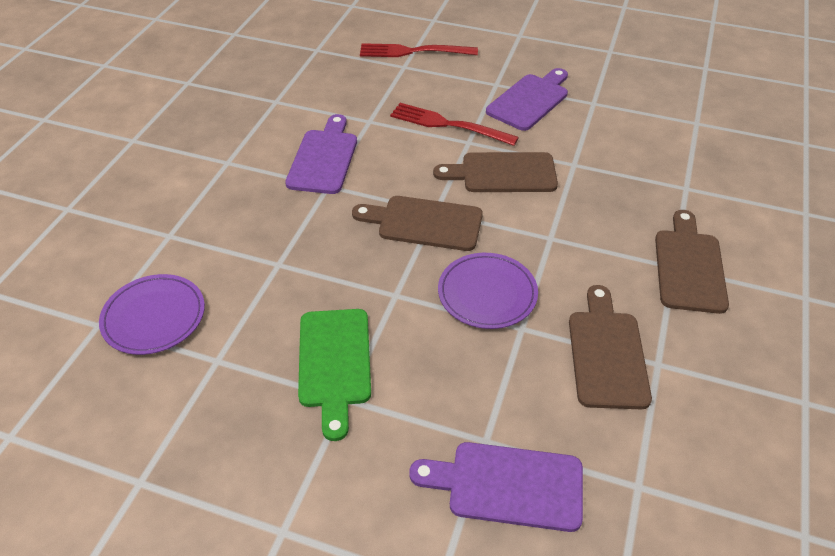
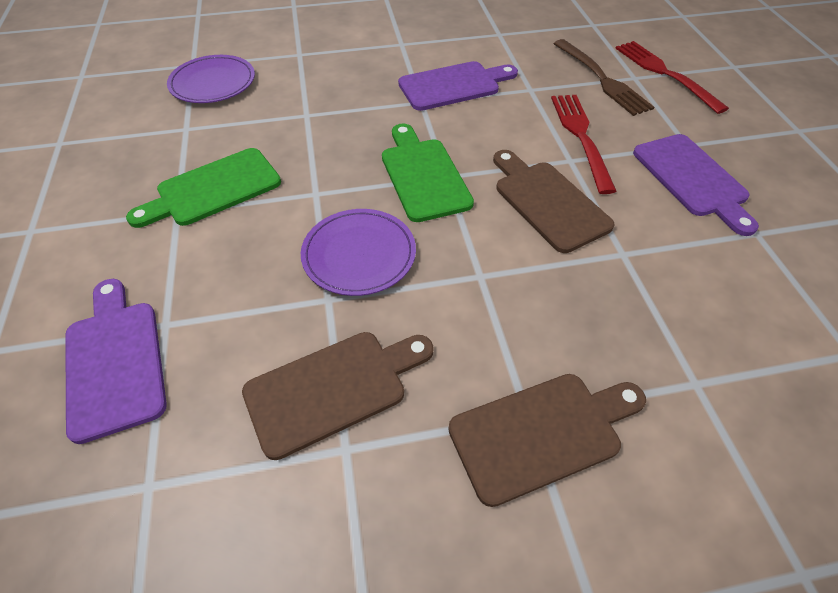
camera: 60 degrees right, 5 degrees up
brown cutting board [352,196,483,251] -> green cutting board [382,123,474,222]
purple cutting board [486,68,568,131] -> purple cutting board turned 60 degrees clockwise [633,134,759,236]
none -> brown fork [553,39,654,116]

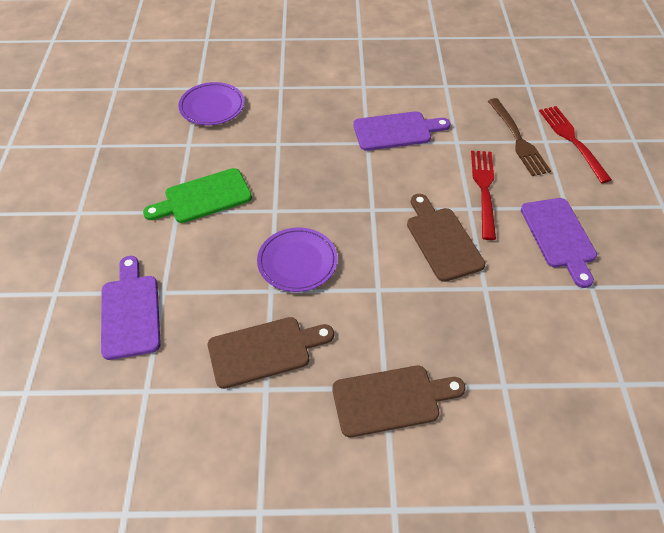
camera: 10 degrees right, 0 degrees up
green cutting board [382,123,474,222] -> none

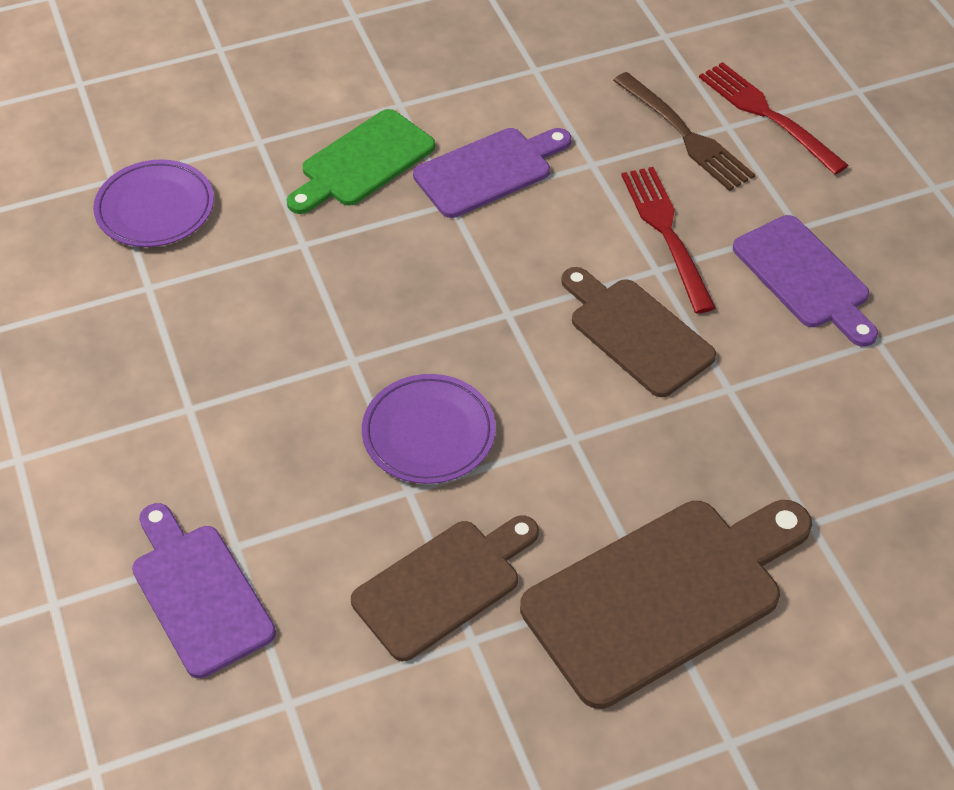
camera: 20 degrees left, 0 degrees up
green cutting board [143,168,252,223] -> green cutting board moved to [287,109,435,214]
brown cutting board [332,366,466,437] -> brown cutting board [520,500,812,709], size x1.53

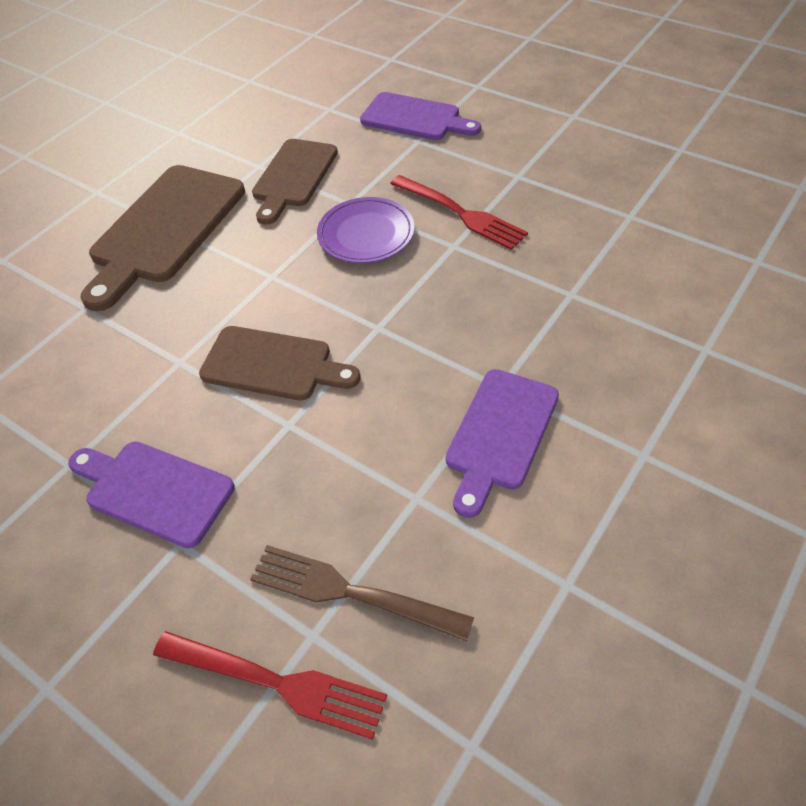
camera: 150 degrees right, 0 degrees up
purple plate [93,159,214,247] -> none
green cutting board [287,109,435,214] -> none
red fork [621,167,716,314] -> red fork moved to [390,175,528,250]

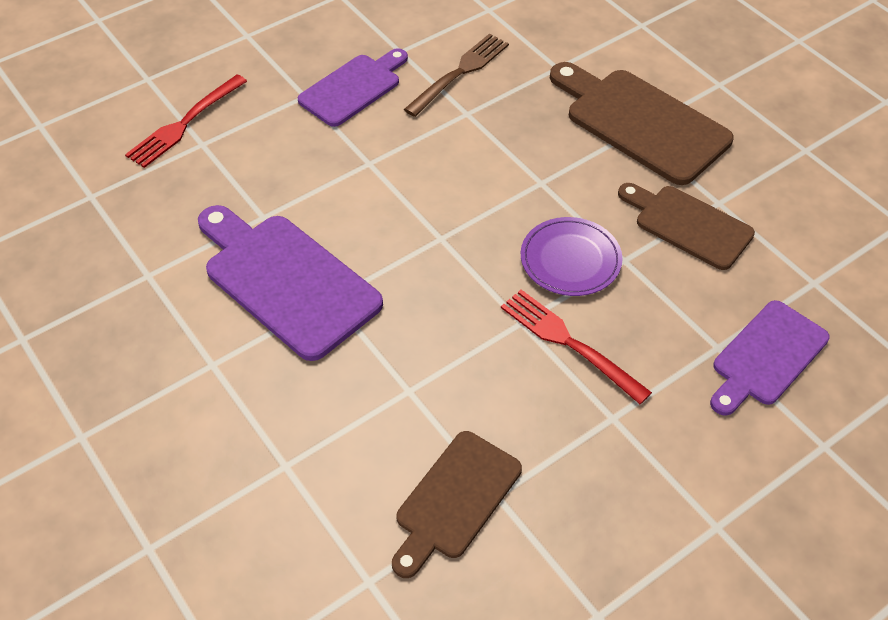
camera: 105 degrees right, 0 degrees up
brown cutting board [199,326,361,401] -> brown cutting board moved to [392,431,522,578]
brown fork [250,545,474,641] -> brown fork moved to [404,34,509,117]
red fork [390,175,528,250] -> red fork turned 75 degrees clockwise [501,290,652,404]
purple cutting board [446,369,559,518] -> purple cutting board [198,205,383,361], size x1.53

